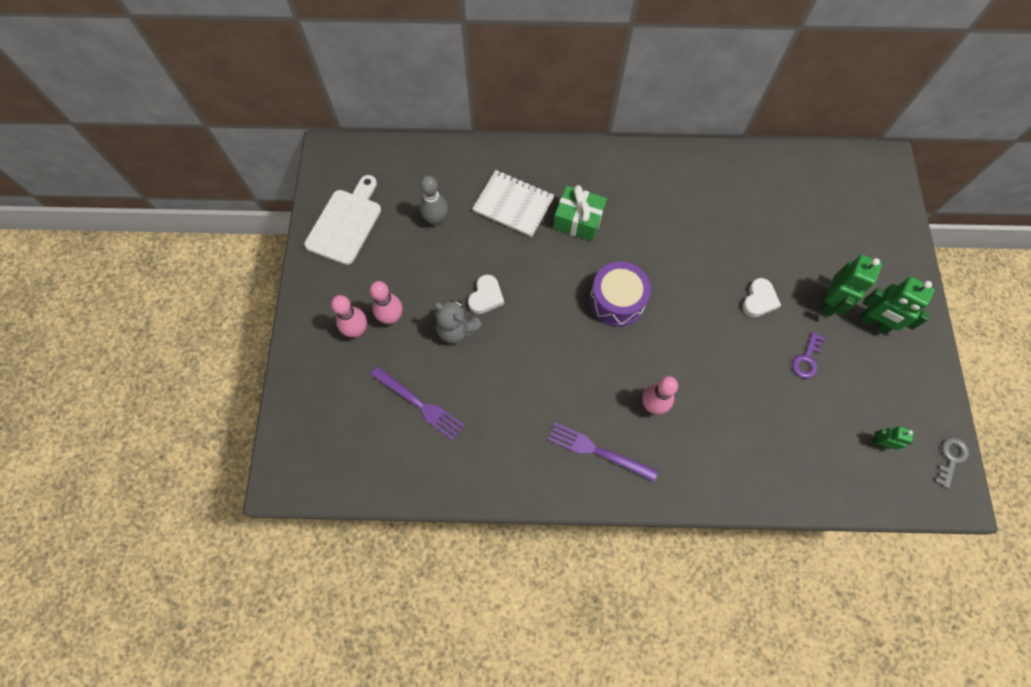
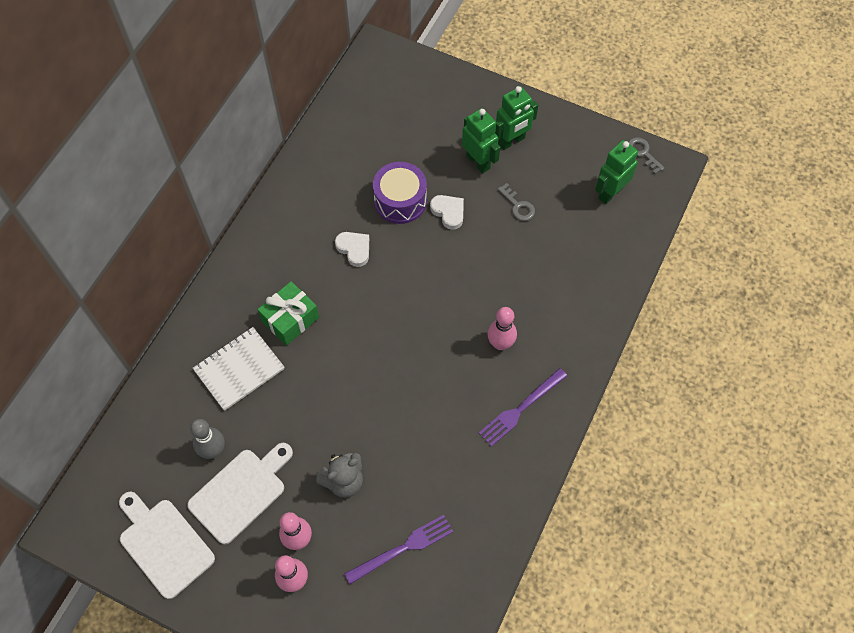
camera: 65 degrees left, 5 degrees down
white heart [468,275,504,314] -> white heart moved to [335,232,369,267]
purple drum [590,262,651,327] -> purple drum moved to [373,162,427,224]
purple key [792,332,825,378] -> grey key [498,183,535,221]
green robot [872,426,914,450] -> green robot [595,140,638,204], size x1.84
none -> white cutting board [187,443,293,544]

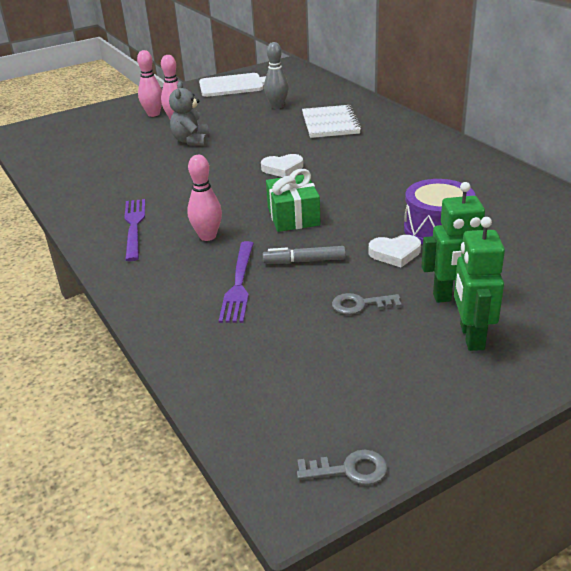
camera: 125 degrees right, 30 degrees down
white cutting board [187,443,293,544] -> none
green gift [257,281,319,345] -> green gift moved to [266,169,321,232]
white heart [335,232,369,267] -> white heart moved to [261,154,303,177]
purple fork [344,515,453,584] -> purple fork moved to [219,241,254,323]
green robot [595,140,638,204] -> none
none -> grey marker [263,246,346,264]

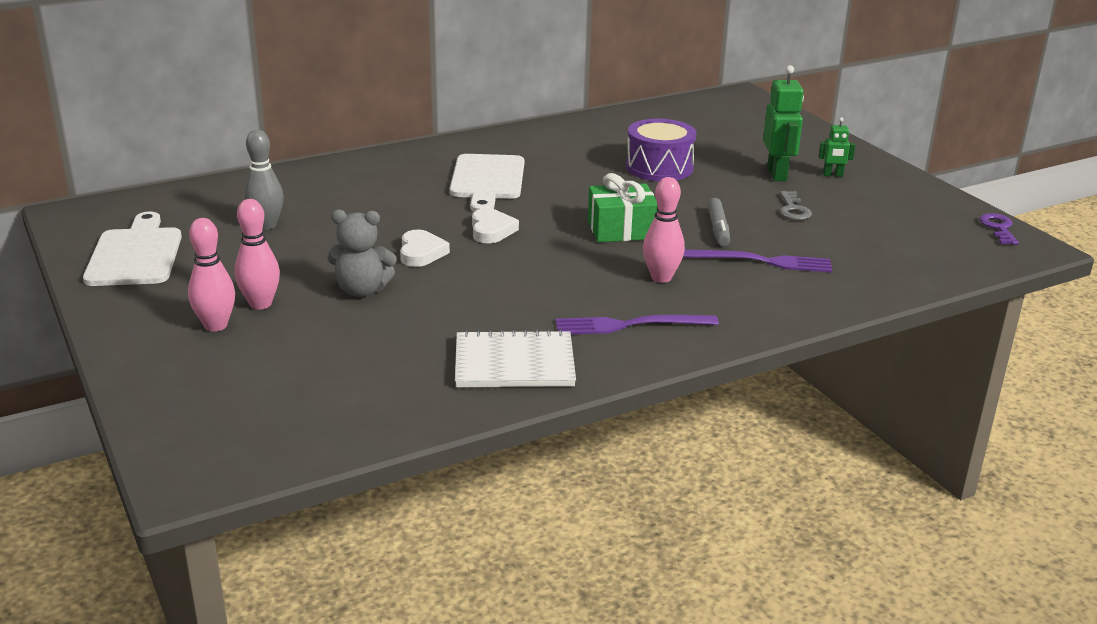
camera: 90 degrees left, 5 degrees down
grey key [297,450,388,485] -> purple key [979,213,1019,245]
white notebook [302,105,362,138] -> white notebook moved to [455,329,576,387]
white heart [369,235,421,267] -> white heart moved to [400,230,450,267]
green robot [454,217,505,351] -> green robot [818,117,855,177], size x0.54
none -> white cutting board [450,154,524,212]

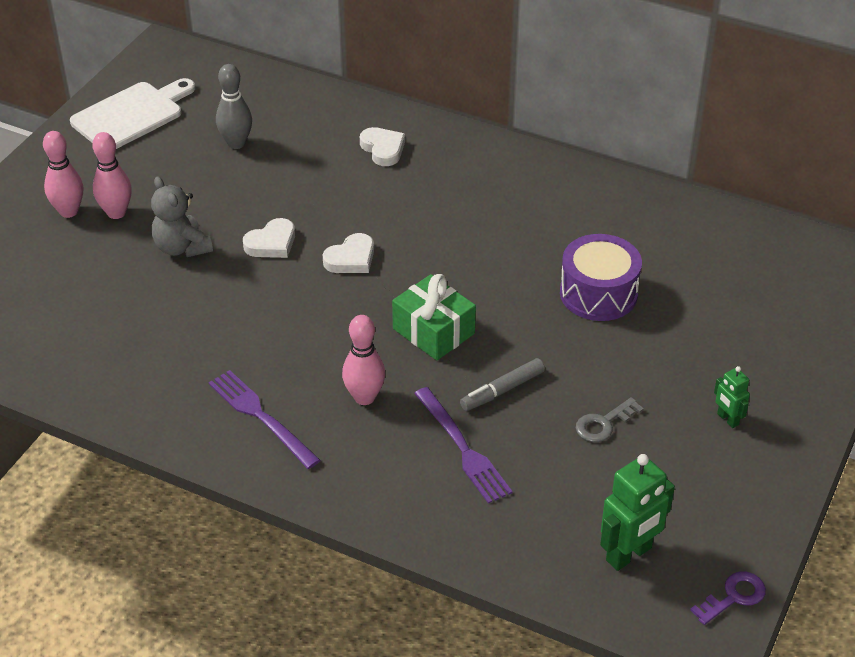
camera: 55 degrees right, 15 degrees up
white cutting board [450,154,524,212] -> none
white notebook [455,329,576,387] -> none
green robot [763,65,804,181] -> green robot moved to [600,454,675,571]
none -> white heart [360,127,405,166]

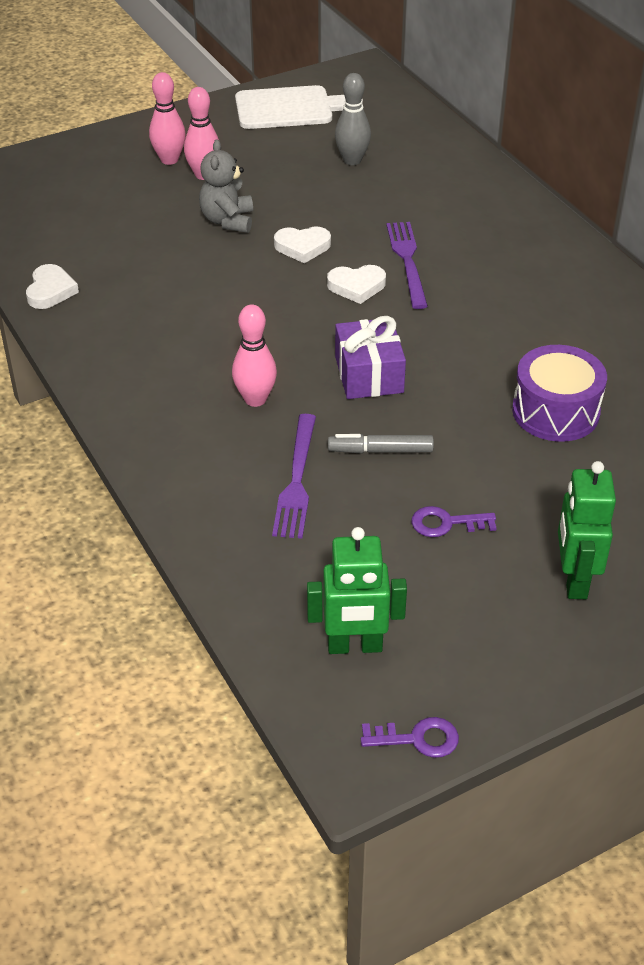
camera: 35 degrees right, 0 degrees up
purple fork [208,370,321,469] -> purple fork moved to [386,222,428,309]
white heart [360,127,405,166] -> white heart moved to [26,264,79,309]
green gift [392,274,476,360] -> purple gift [335,316,406,399]
grey key [576,397,644,442] -> purple key [412,506,497,537]
green robot [714,366,750,428] -> green robot [558,461,616,599], size x1.84

